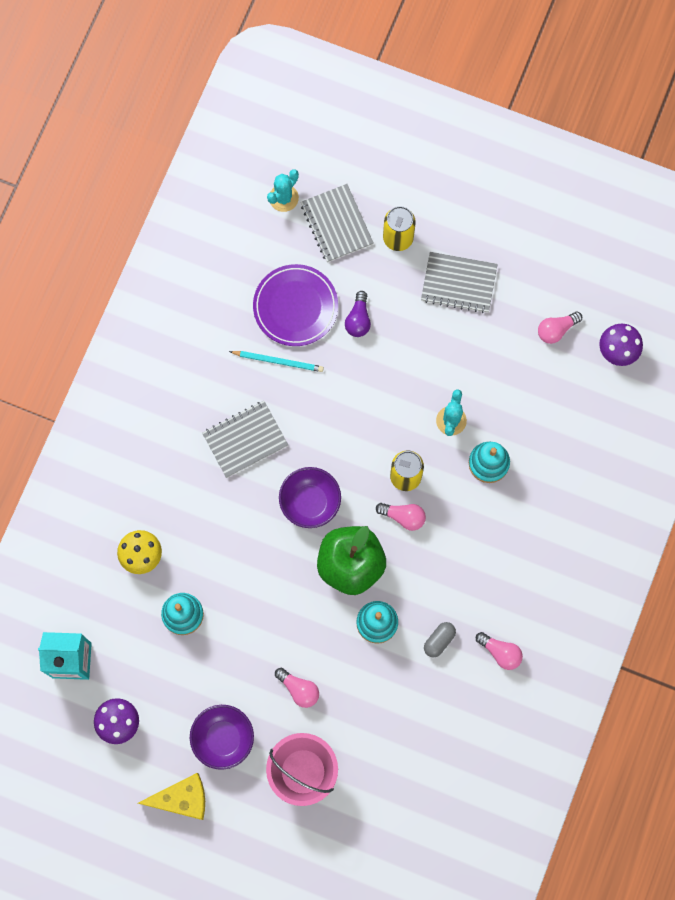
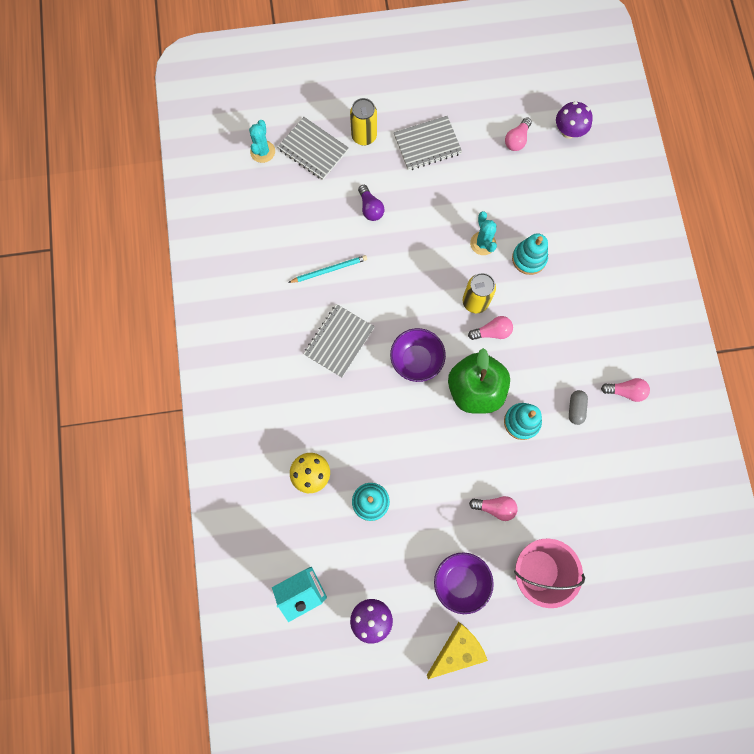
camera: 30 degrees left, 0 degrees up
purple plate [253,264,338,346] -> none

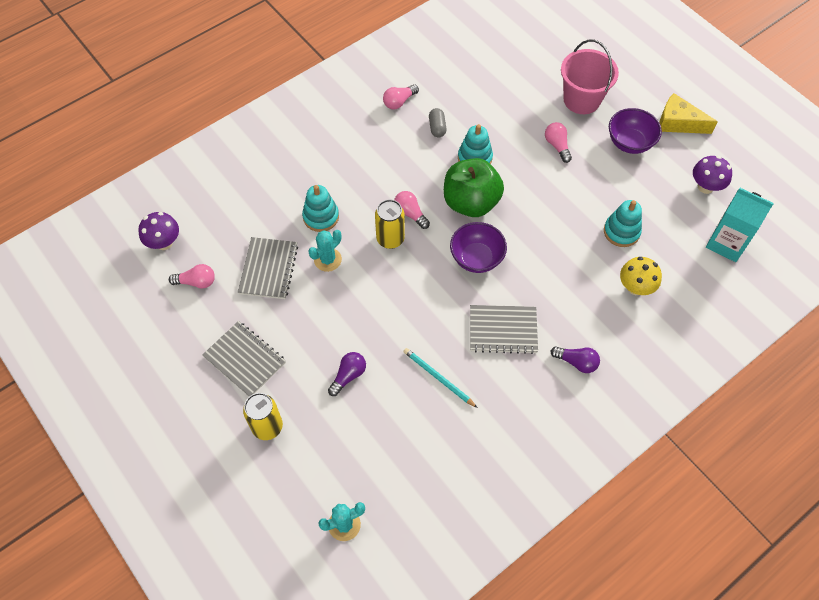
camera: 120 degrees left, 15 degrees down
grey notebook [278,117,349,180] -> grey notebook moved to [238,237,298,299]
grey capsule [569,390,588,425] -> grey capsule turned 75 degrees counterclockwise [429,108,447,137]
pink light bulb [601,378,650,402] -> pink light bulb turned 105 degrees counterclockwise [383,84,419,109]
none -> purple light bulb [551,346,600,373]

